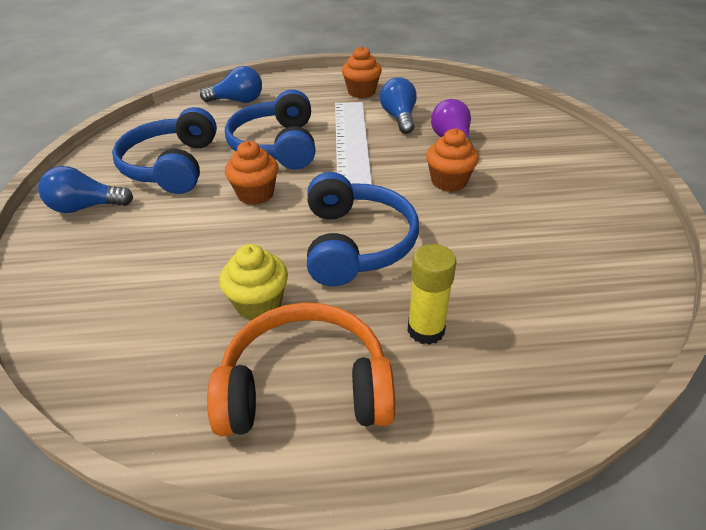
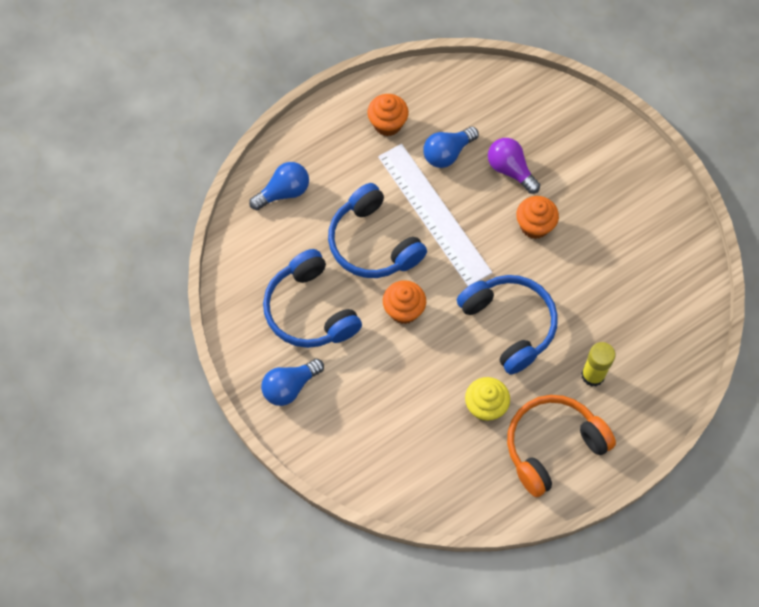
camera: 30 degrees left, 25 degrees up
blue light bulb [380,77,417,134] -> blue light bulb turned 90 degrees counterclockwise [423,126,479,168]

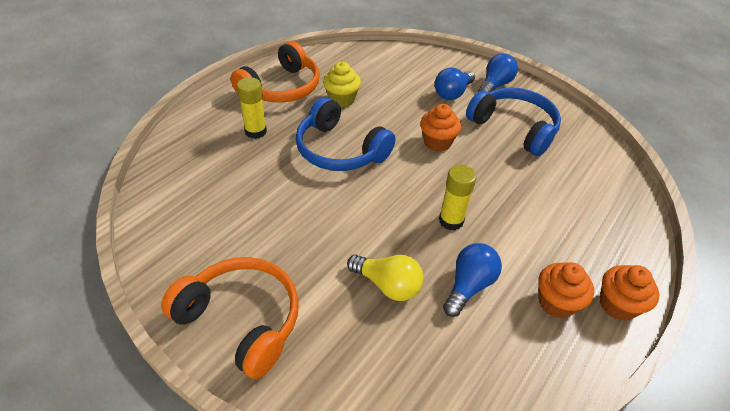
camera: 160 degrees right, 20 degrees down
blue light bulb [249,162,309,210] -> blue light bulb moved to [435,68,475,100]
blue headphones [328,183,427,278] -> none
white ruler [378,144,493,286] -> yellow glue stick [439,165,477,230]
purple light bulb [488,138,540,194] -> yellow light bulb [347,255,424,301]
orange cupcake [516,196,559,239] -> orange cupcake moved to [600,265,659,321]
none -> orange headphones [161,257,299,379]

